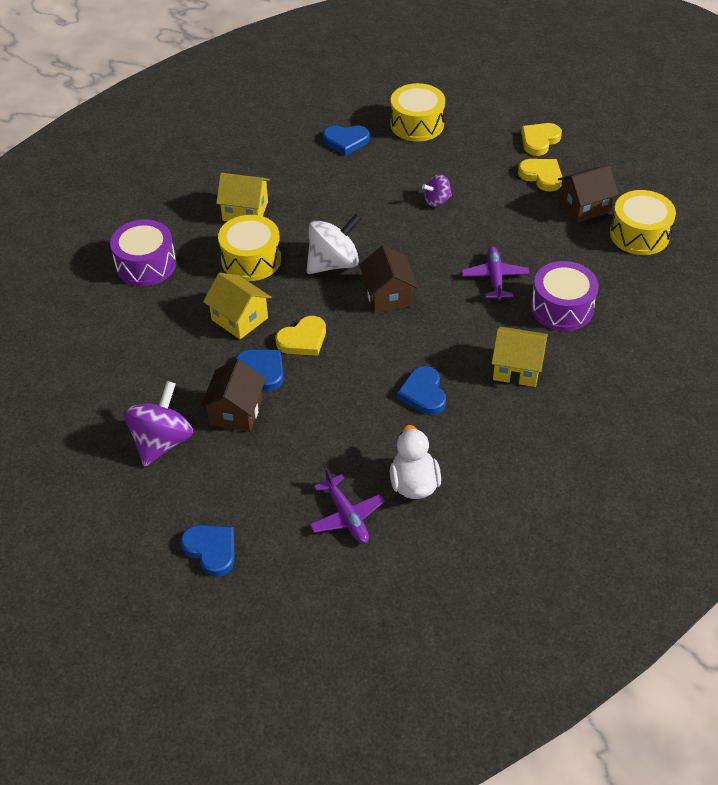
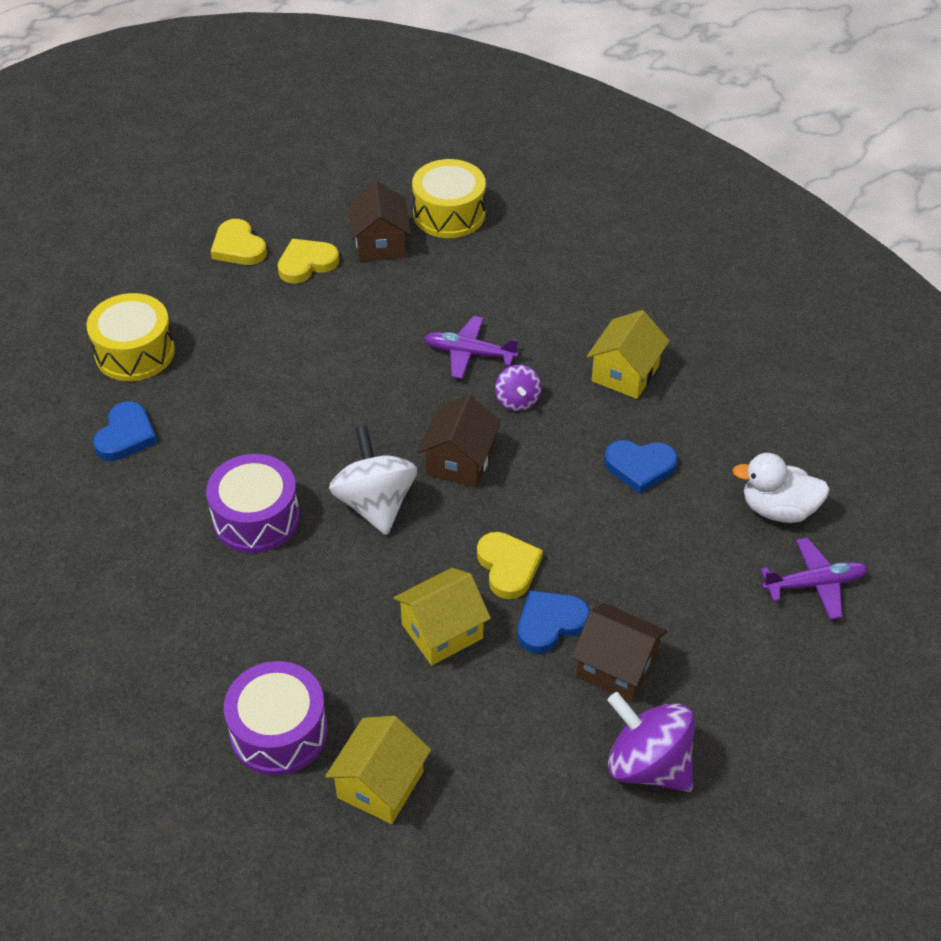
camera: 75 degrees left, 0 degrees up
blue heart [181,525,234,577] -> none
yellow house [216,173,270,221] -> yellow house moved to [325,716,431,824]
yellow drum [218,215,281,281] -> none
brown house [359,245,418,313] -> brown house turned 75 degrees counterclockwise [418,395,501,487]
purple spinning top [422,174,452,207] -> purple spinning top moved to [495,365,541,411]
purple drum [531,261,599,331] -> purple drum moved to [206,454,300,553]

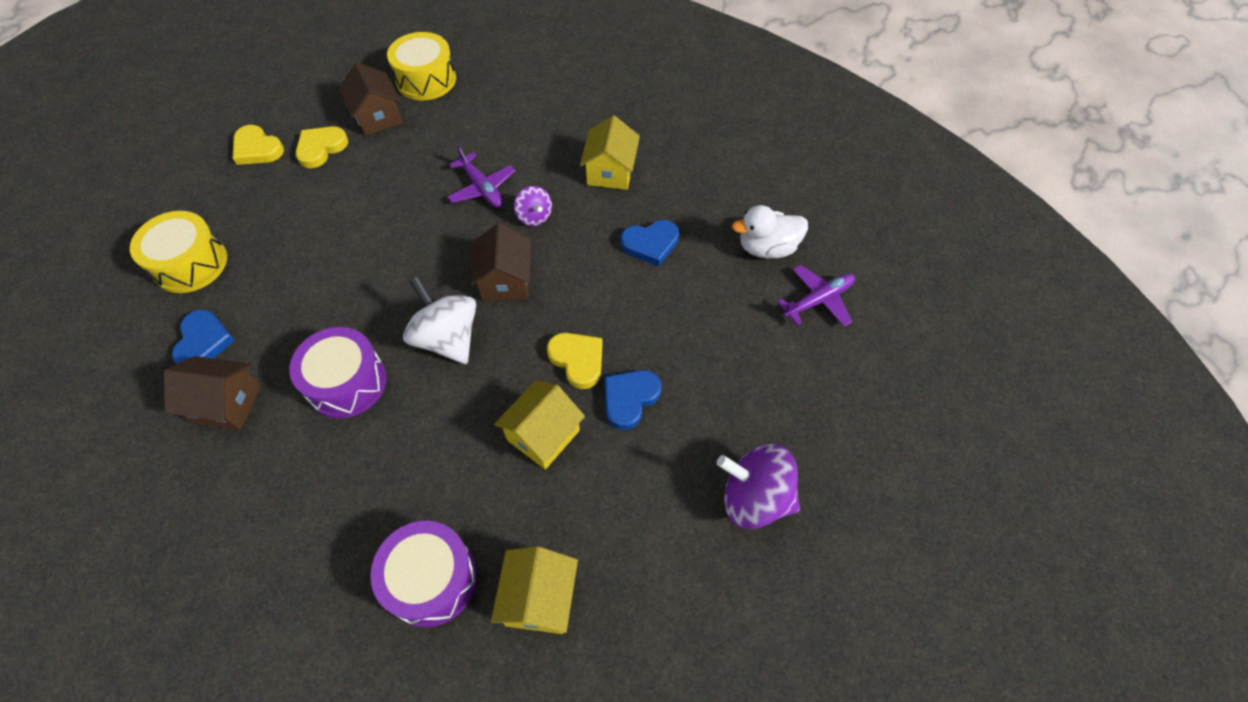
camera: 20 degrees left, 10 degrees up
purple plane [424,316,518,379] -> purple plane turned 120 degrees counterclockwise [447,145,515,208]
brown house [572,603,667,702] -> brown house moved to [164,356,261,430]

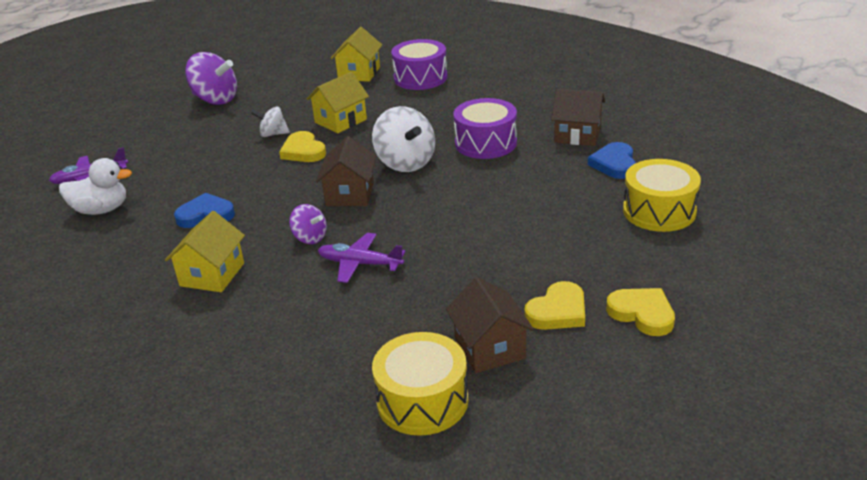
camera: 170 degrees left, 25 degrees down
purple plane [447,145,515,208] -> purple plane turned 45 degrees counterclockwise [318,233,406,283]
purple spinning top [514,186,552,226] -> purple spinning top turned 150 degrees clockwise [289,204,327,244]
blue heart [604,370,661,430] -> white spinning top [251,107,290,137]

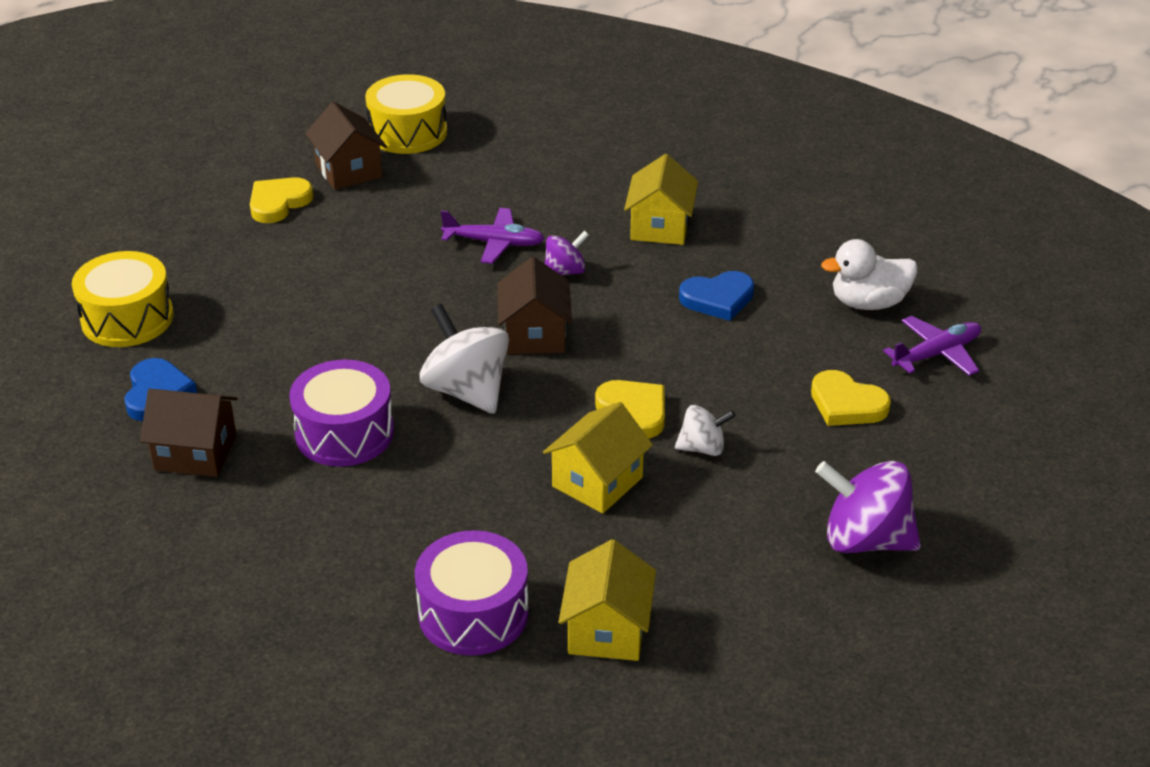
camera: 170 degrees right, 5 degrees up
purple spinning top [289,204,327,244] -> purple spinning top turned 120 degrees clockwise [545,231,589,275]
yellow heart [606,288,675,336] -> yellow heart moved to [811,370,891,426]

